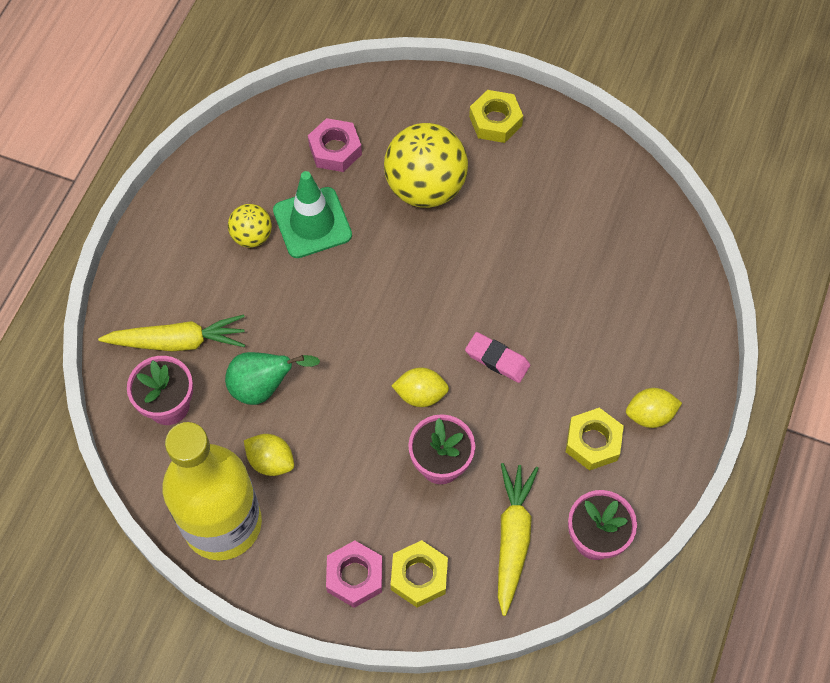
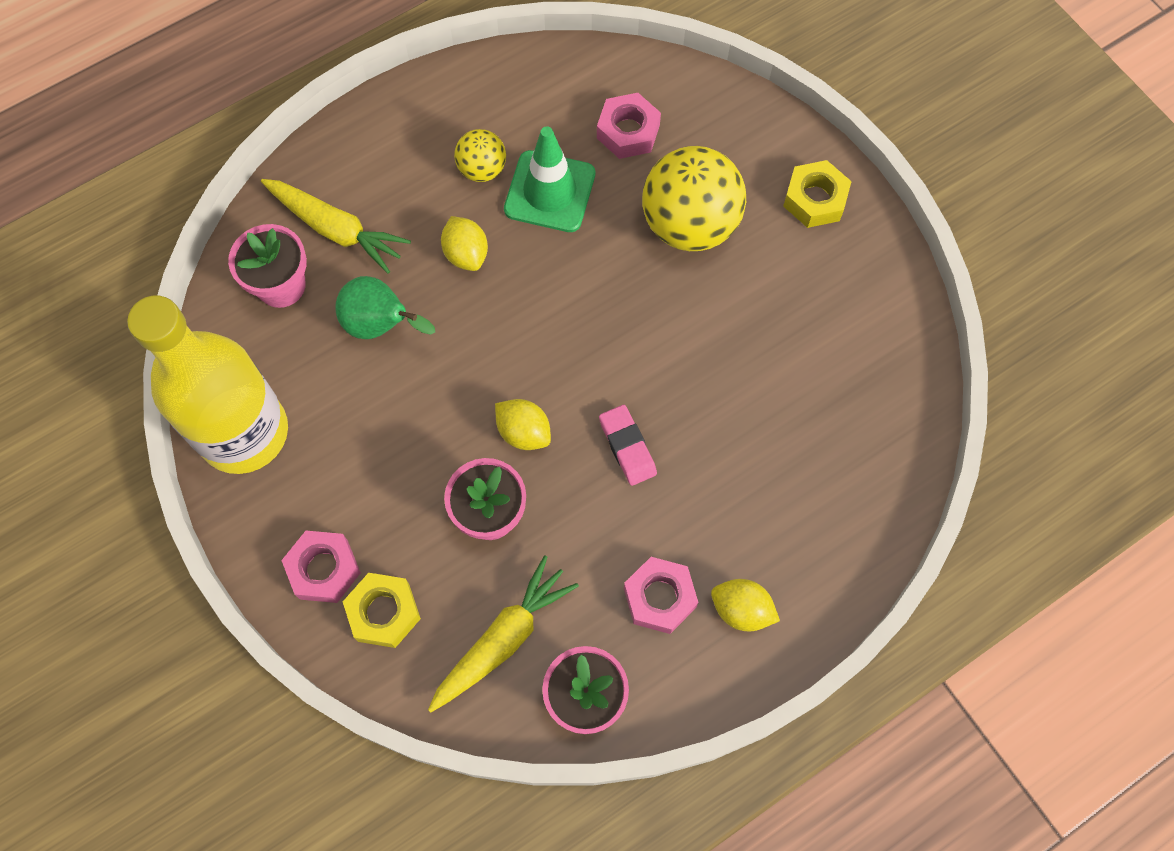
camera: 35 degrees right, 5 degrees up
yellow lemon [244,434,294,476] -> yellow lemon moved to [441,216,488,271]
yellow nut [565,408,624,471] -> pink nut [624,557,699,634]

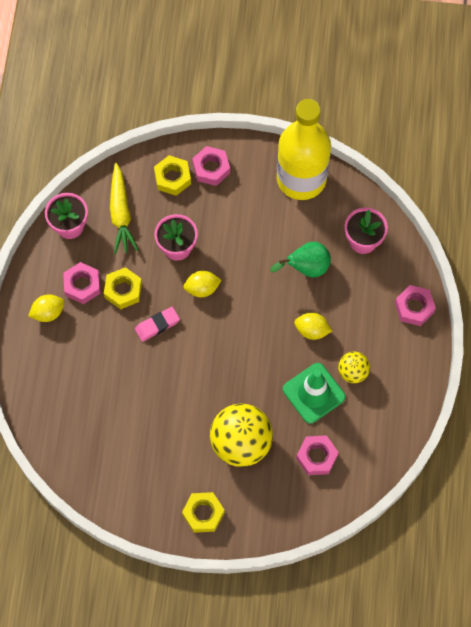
camera: 130 degrees right, 0 degrees up
yellow carrot [261,179,411,274] -> none
pink eraser [599,405,657,486] -> pink eraser turned 45 degrees counterclockwise [135,307,180,342]
none -> yellow nut [104,267,142,309]
none -> pink nut [395,285,436,326]

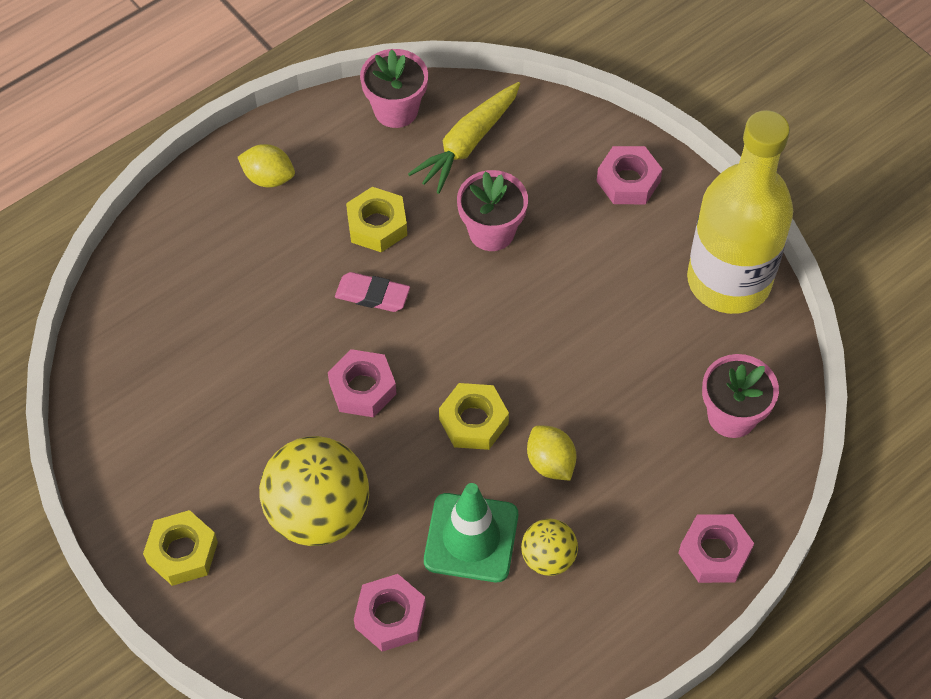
camera: 45 degrees right, 10 degrees down
pink nut [63,262,100,304] -> pink nut moved to [328,349,396,417]
yellow nut [154,155,191,196] -> yellow nut moved to [439,383,509,450]
yellow lemon [183,271,222,297] -> none
green pear [270,242,331,277] -> none

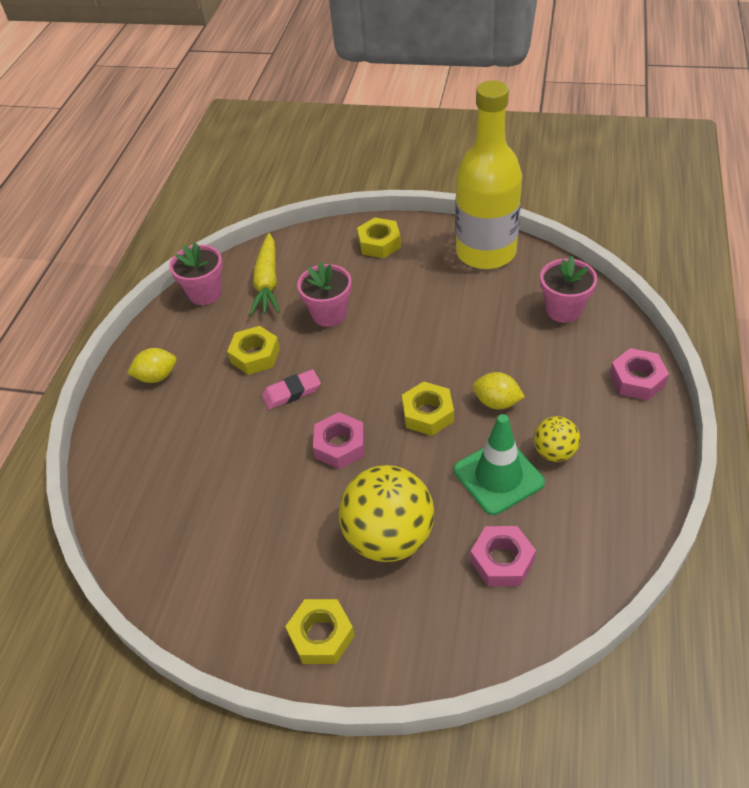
camera: 35 degrees left, 10 degrees down
pink nut [597,146,663,204] -> yellow nut [357,217,401,258]

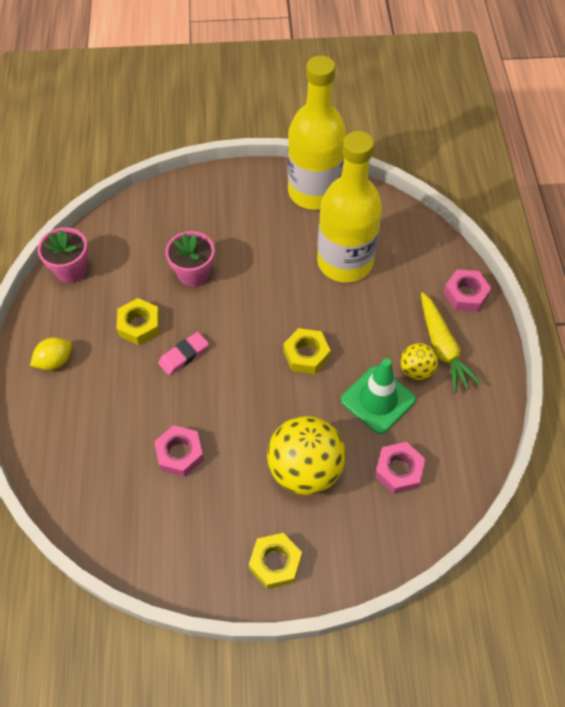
camera: 20 degrees left, 10 degrees up
yellow carrot [249,233,280,315] -> yellow carrot moved to [421,292,482,393]
pink nut [313,412,365,469] -> pink nut moved to [154,425,204,477]
yellow nut [357,217,401,258] -> none
yellow lemon [472,372,525,409] -> none
pink flower pot [540,256,597,323] -> none
none -> yellow bottle [317,131,382,283]

